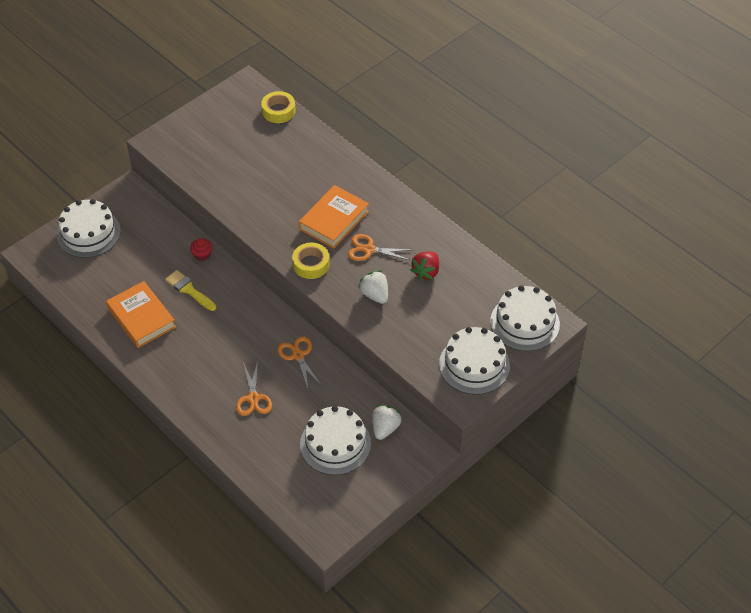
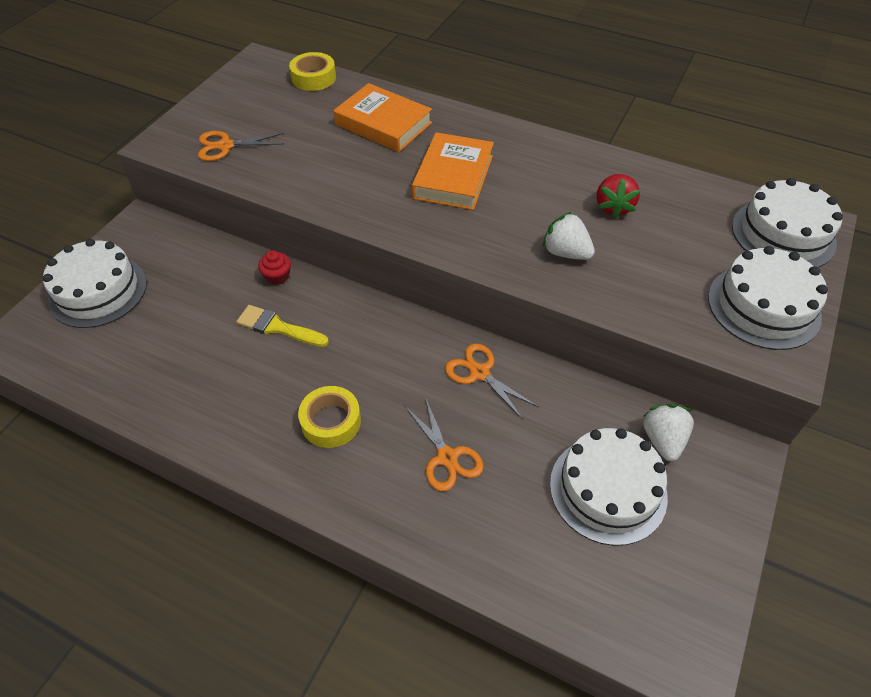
camera: 20 degrees left, 0 degrees up
orange book [106,281,176,348] -> orange book moved to [333,83,432,152]
yellow tape [292,243,329,279] -> yellow tape moved to [298,386,361,448]
orange scissors [348,234,412,261] -> orange scissors moved to [198,131,284,161]

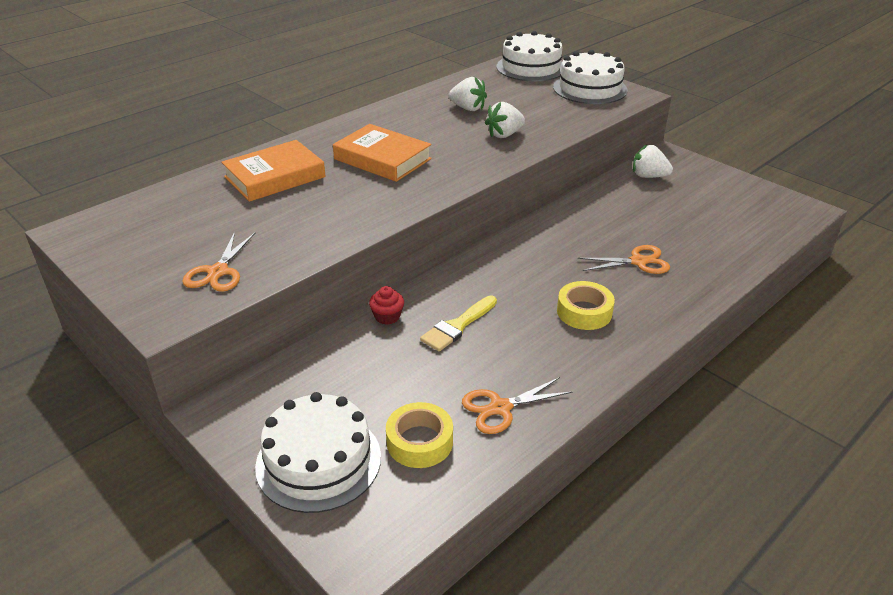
camera: 70 degrees left, 15 degrees down
yellow tape [289,52,336,91] -> yellow tape moved to [386,402,453,468]
orange scissors [445,343,539,420] -> orange scissors moved to [462,377,573,434]
white cake [550,428,668,546] -> none
red strawberry [597,174,640,219] -> white strawberry [448,77,487,111]

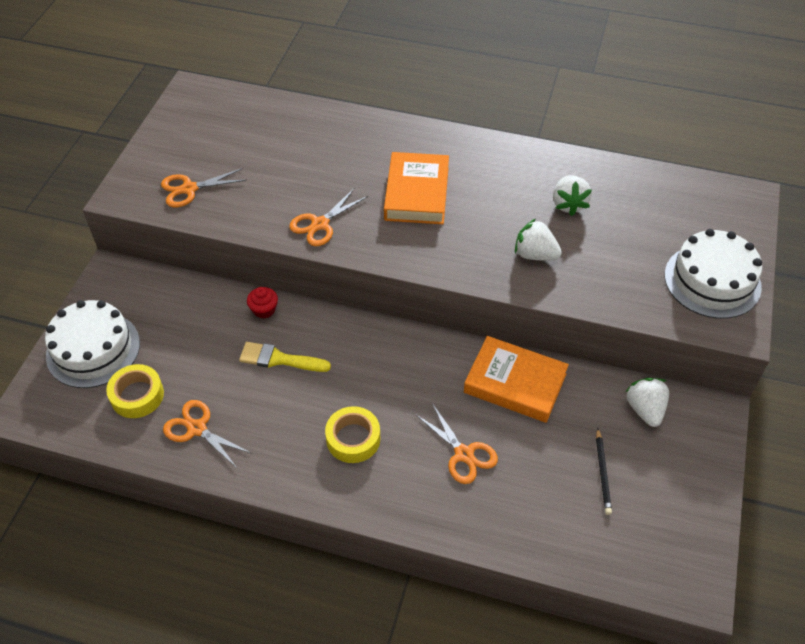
camera: 60 degrees right, 15 degrees up
orange book [221,140,326,202] -> orange book moved to [464,336,569,423]
white cake [496,31,562,81] -> none
none -> orange scissors [289,188,368,246]
none -> black pencil [596,428,612,515]

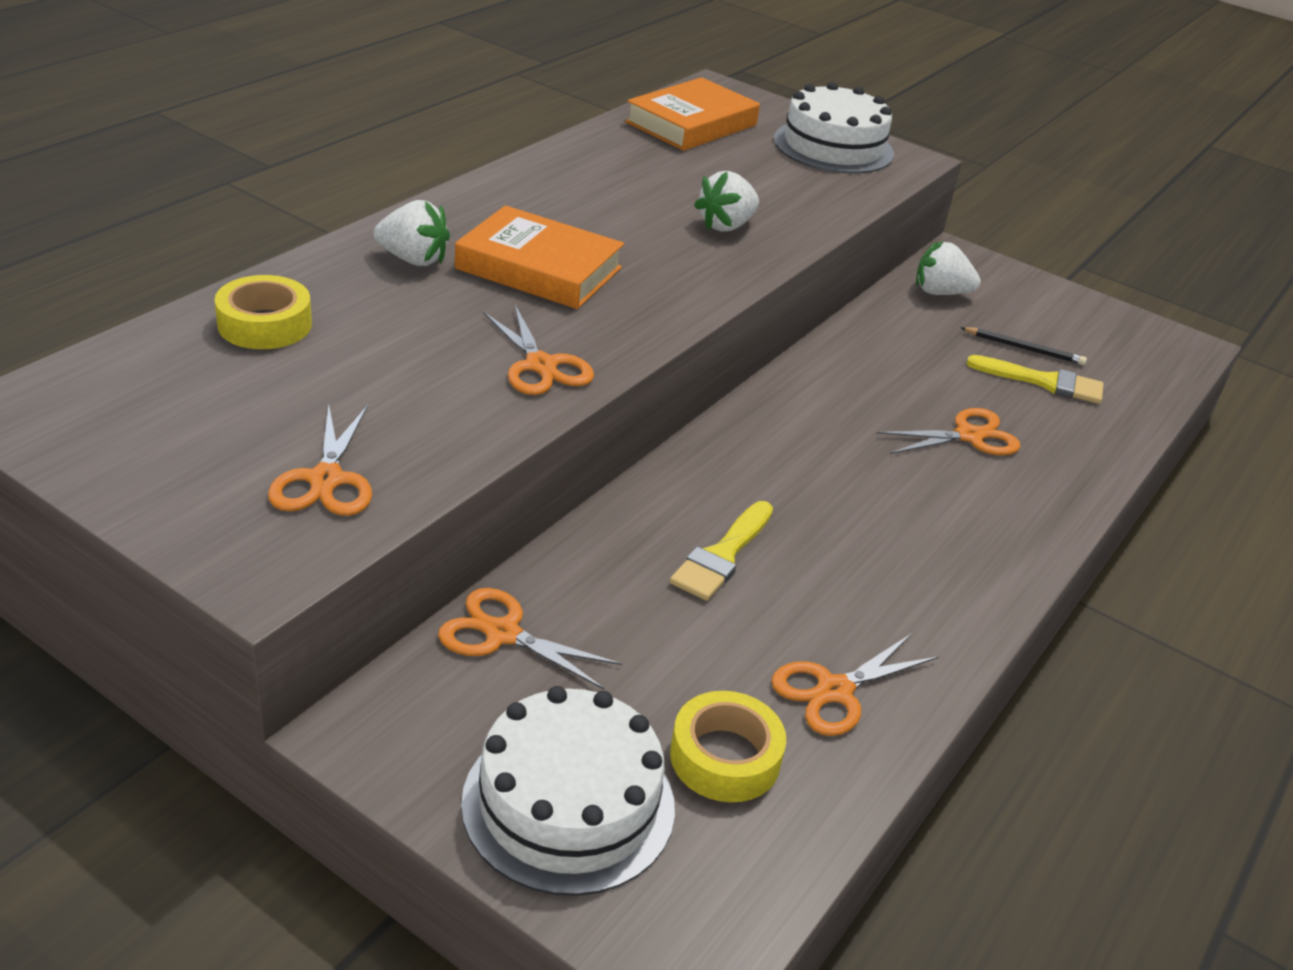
camera: 75 degrees left, 15 degrees down
red cupcake [247,287,278,319] -> none
yellow tape [325,406,380,463] -> yellow tape moved to [215,275,312,349]
orange book [464,336,569,423] -> orange book moved to [625,77,760,151]
white strawberry [553,175,592,216] -> white strawberry moved to [373,200,450,266]
none -> orange scissors [438,588,622,689]
none -> yellow brush [966,355,1104,404]

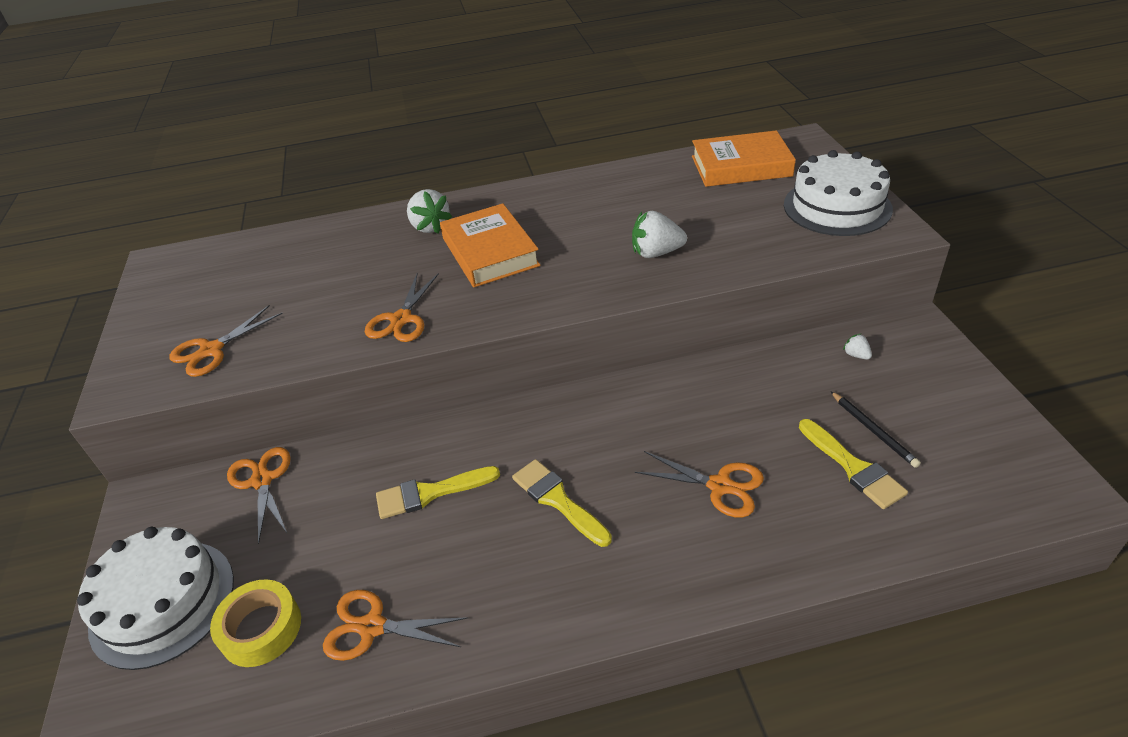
camera: 50 degrees right, 5 degrees up
yellow tape [215,275,312,349] -> none
white strawberry [916,241,981,295] -> white strawberry [843,333,872,360], size x0.49
none -> yellow brush [512,459,612,547]

